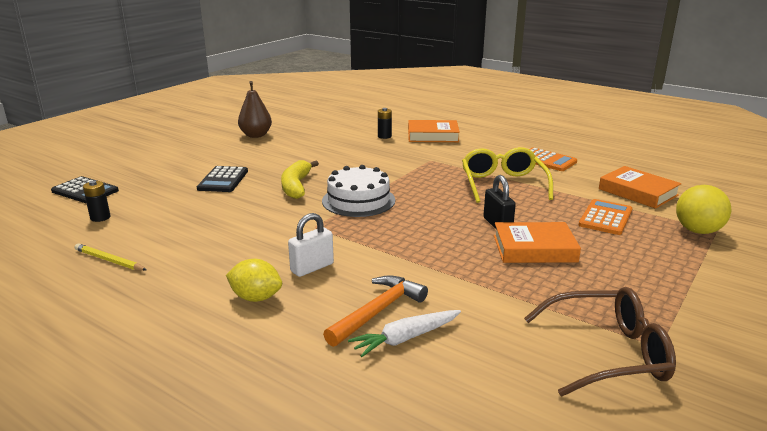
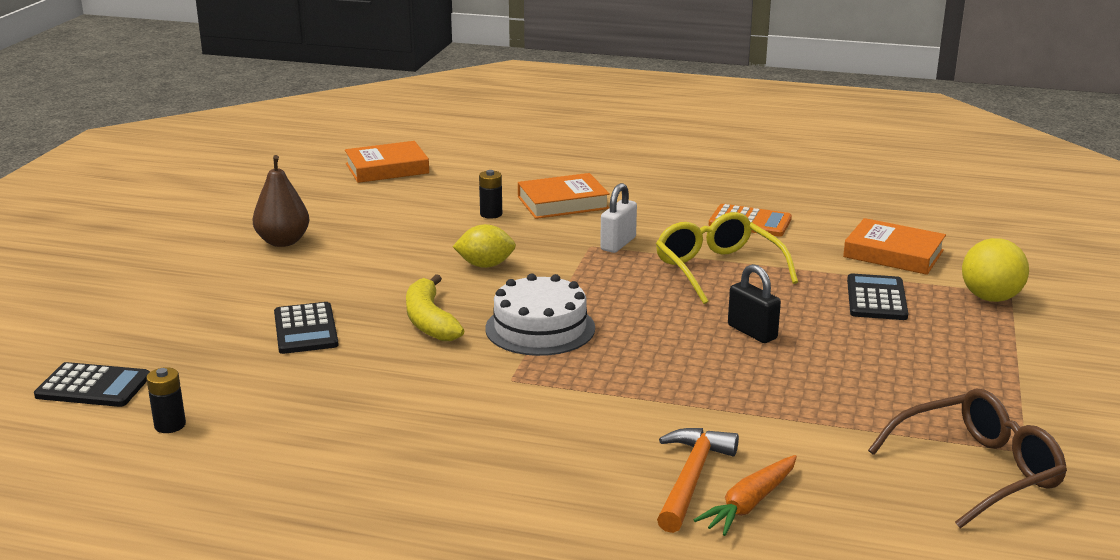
camera: 20 degrees left, 0 degrees up
yellow pencil [75,244,147,271] -> none
yellow lemon [226,259,282,302] -> yellow lemon moved to [453,224,516,268]
white padlock [288,213,334,277] -> white padlock moved to [600,183,637,253]
white carrot [348,310,461,357] -> orange carrot [694,455,797,536]
orange book [494,222,581,263] -> orange book moved to [345,141,429,183]
orange calculator [579,199,632,235] -> black calculator [847,273,908,320]

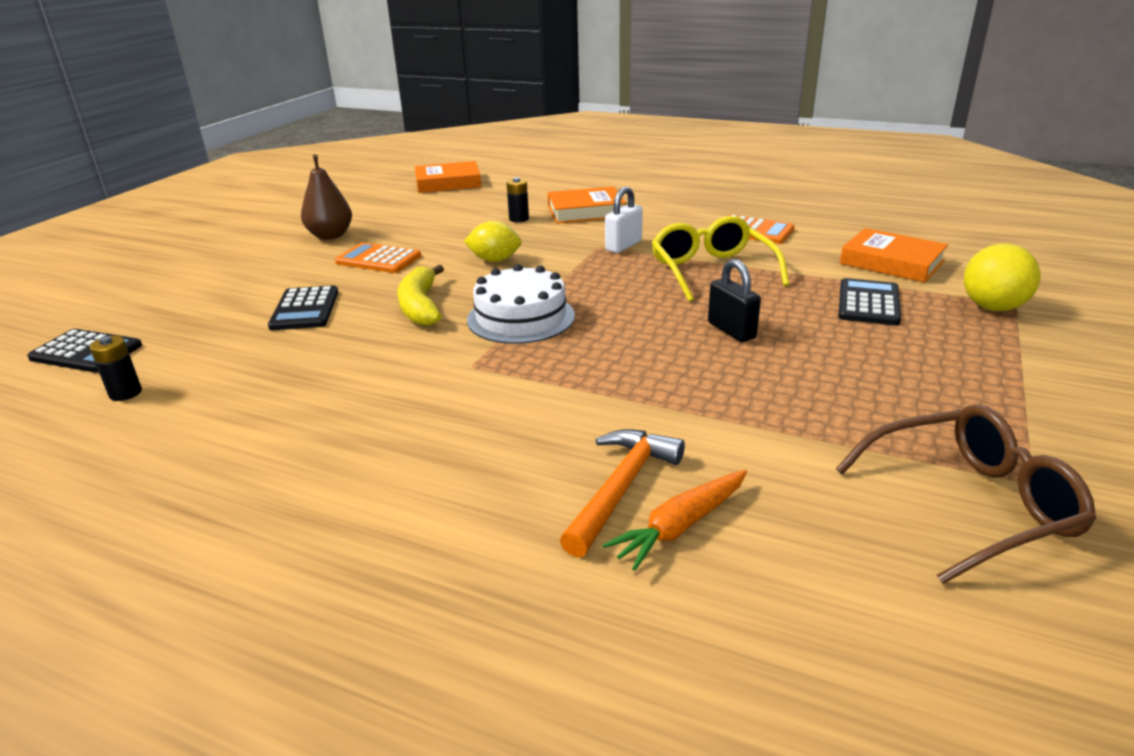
camera: 10 degrees right, 5 degrees up
none -> orange calculator [335,242,421,273]

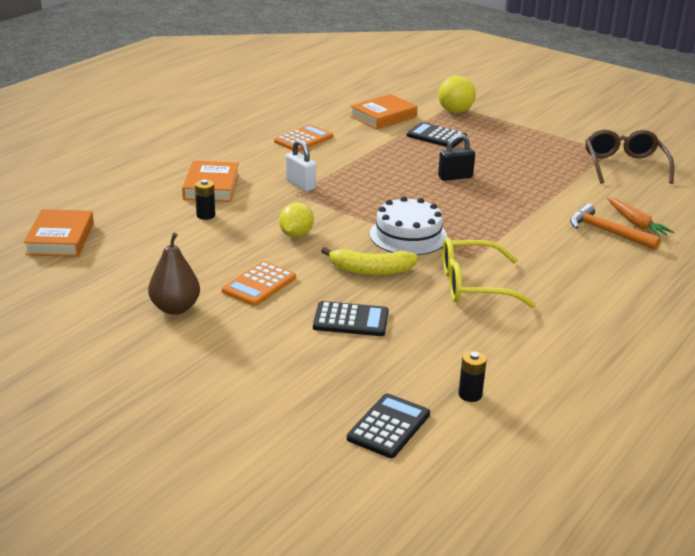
camera: 80 degrees left, 0 degrees up
yellow glasses [652,216,789,302] -> yellow glasses moved to [442,237,535,308]

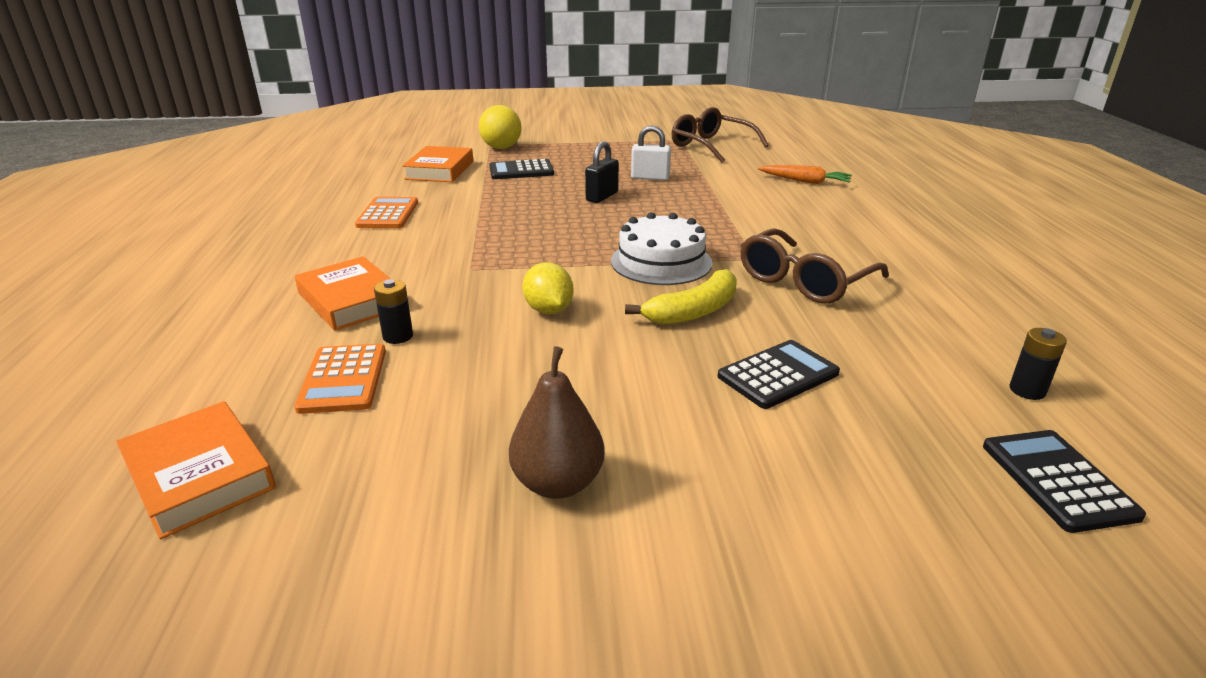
camera: 40 degrees left, 0 degrees up
orange calculator [222,261,296,306] -> orange calculator moved to [294,344,386,414]
white padlock [286,140,316,191] -> white padlock moved to [631,125,671,181]
yellow glasses [442,237,535,308] -> brown glasses [740,228,889,304]
orange hammer [570,204,661,250] -> none

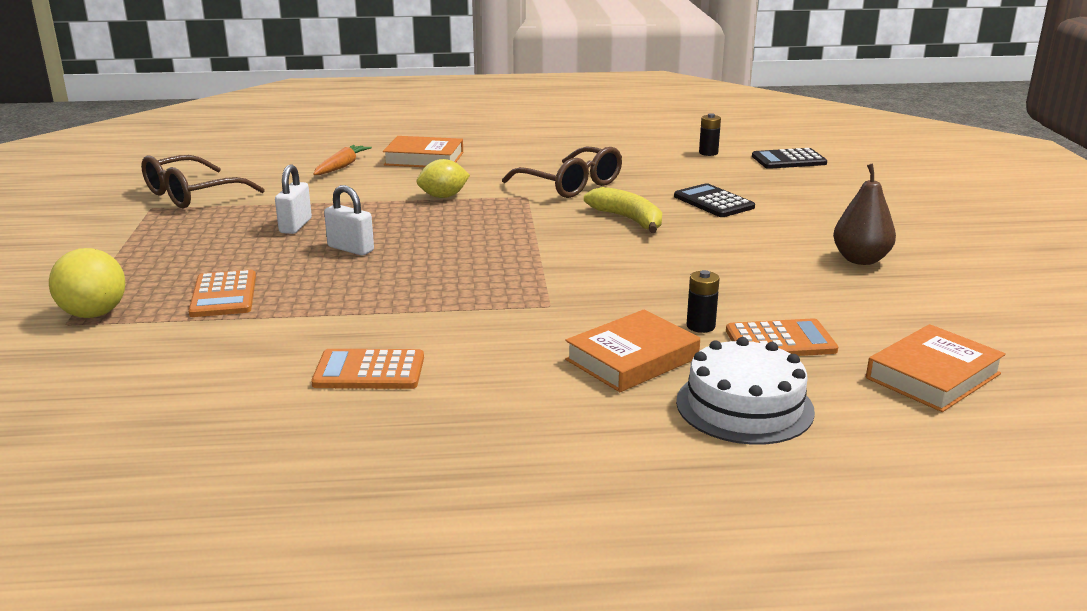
camera: 90 degrees left, 5 degrees down
orange book [402,146,473,182] -> orange book moved to [383,136,463,167]
black calculator [489,159,554,179] -> orange calculator [188,270,256,317]
yellow lemon [522,262,573,314] -> yellow lemon moved to [417,159,470,198]
black padlock [585,141,619,203] -> white padlock [324,185,374,255]
white cake [611,212,712,285] -> white cake moved to [676,337,815,445]

